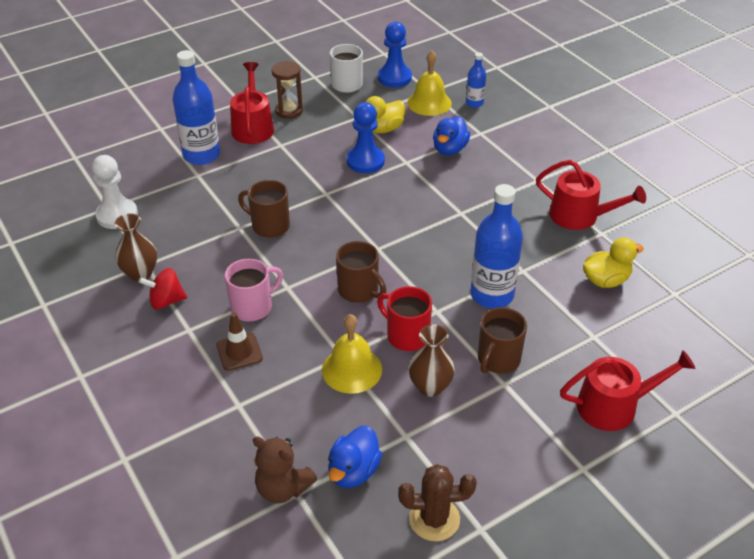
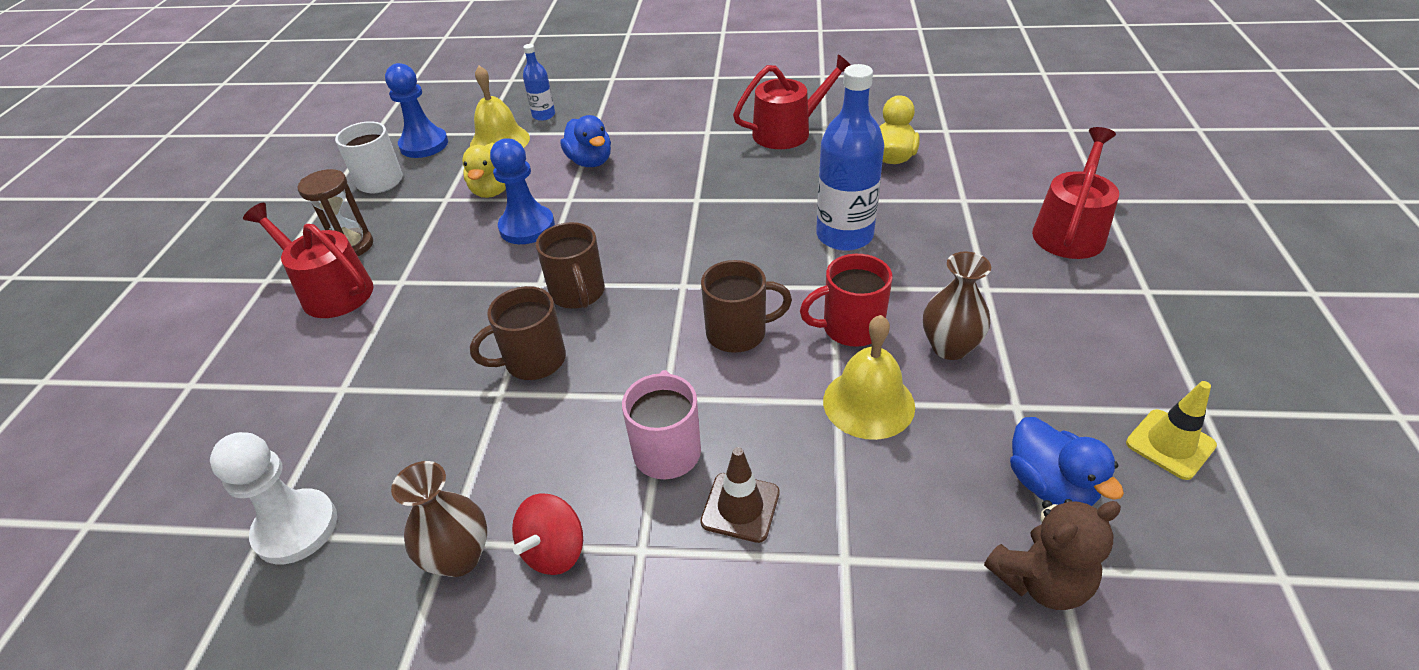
camera: 50 degrees left, 0 degrees up
blue bottle [172,50,220,165] -> none
brown cactus [398,464,477,541] -> yellow traffic cone [1126,381,1217,480]
brown mug [478,307,527,373] -> brown mug moved to [536,222,605,309]

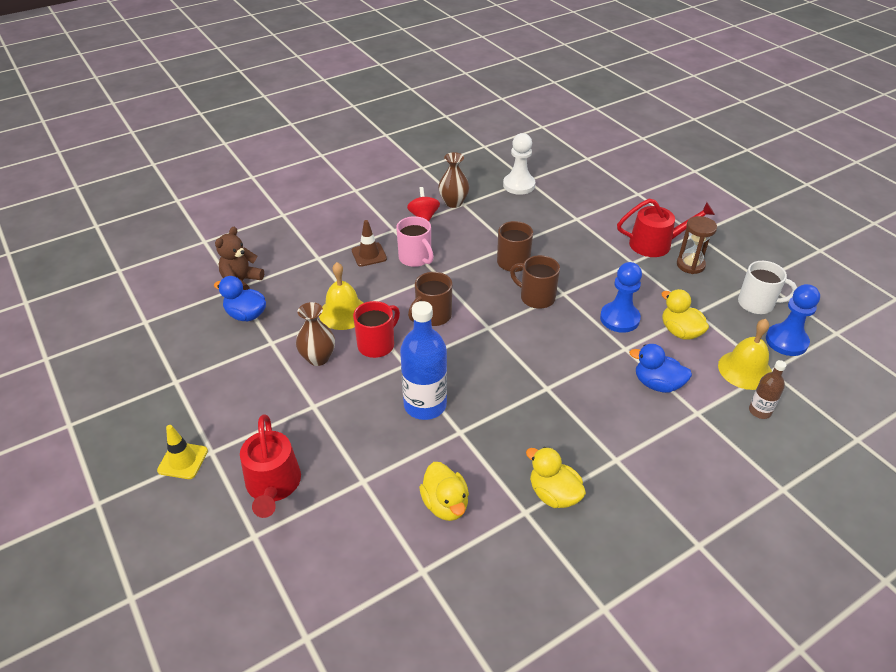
camera: 140 degrees right, 0 degrees up
blue bottle [523,44,555,121] -> brown bottle [749,360,787,419]
red watering can [733,54,850,149] -> yellow duck [526,447,586,508]
yellow traffic cone [1126,381,1217,480] -> yellow traffic cone moved to [157,425,208,479]

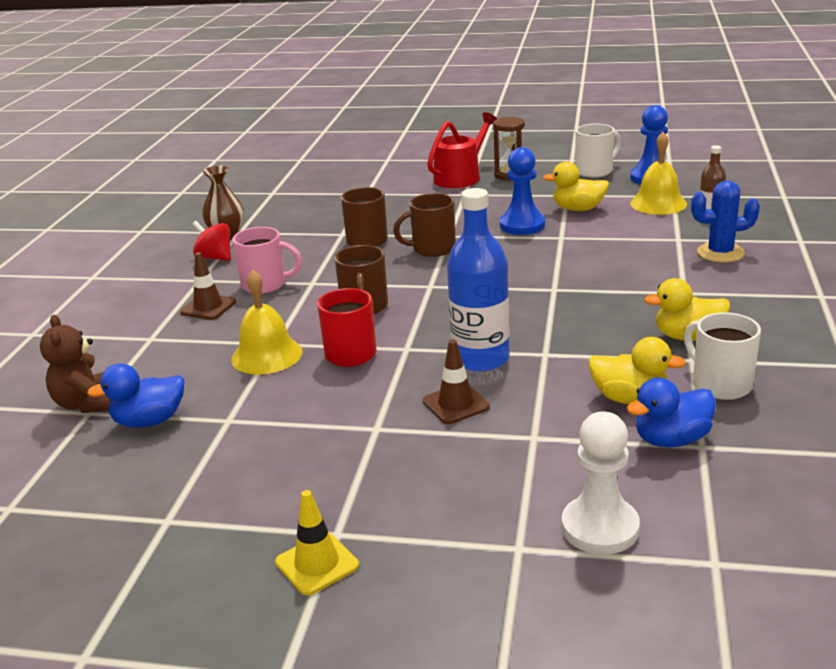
camera: 45 degrees left, 15 degrees down
red watering can [240,414,301,518] -> none
brown vase [296,302,335,366] -> none
white pawn [503,133,535,195] -> white pawn moved to [562,412,640,555]
blue duck [629,344,692,393] -> blue duck moved to [627,378,716,448]
none -> brown traffic cone [423,340,490,424]
none -> white mug [684,312,761,400]
none -> blue cactus [691,181,760,262]

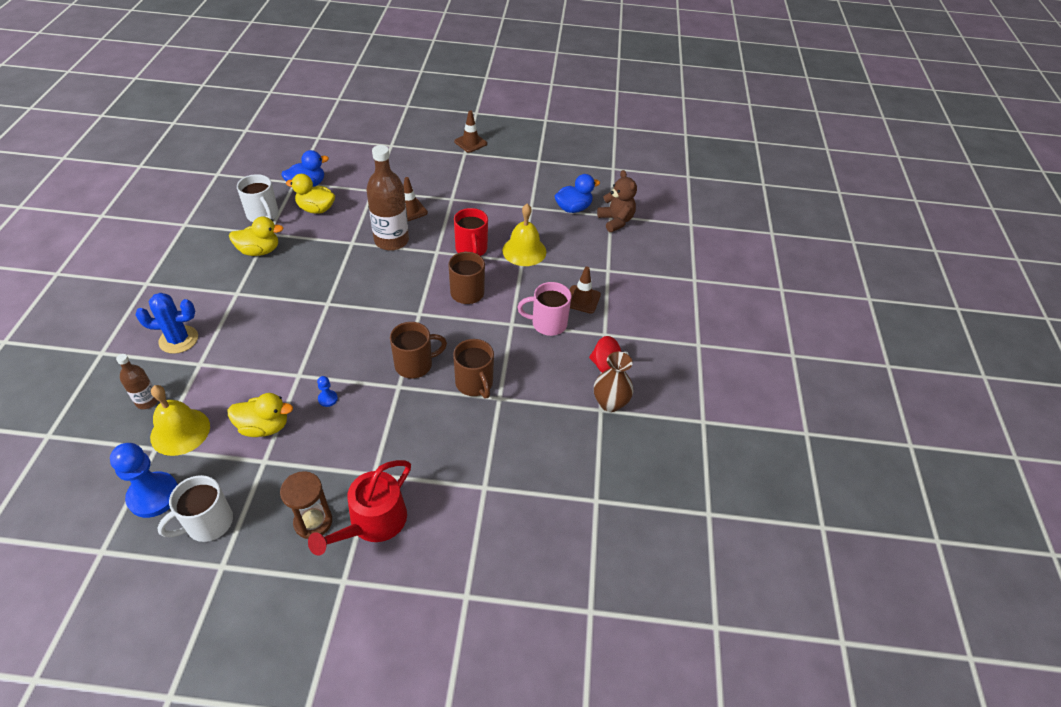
camera: 170 degrees right, 20 degrees up
yellow traffic cone [275,490,359,596] -> brown traffic cone [454,110,487,153]
blue bottle [447,188,510,372] -> brown bottle [367,145,409,251]
blue pawn [500,147,545,235] -> blue pawn [317,376,338,407], size x0.45
white pawn [562,412,640,555] -> none

